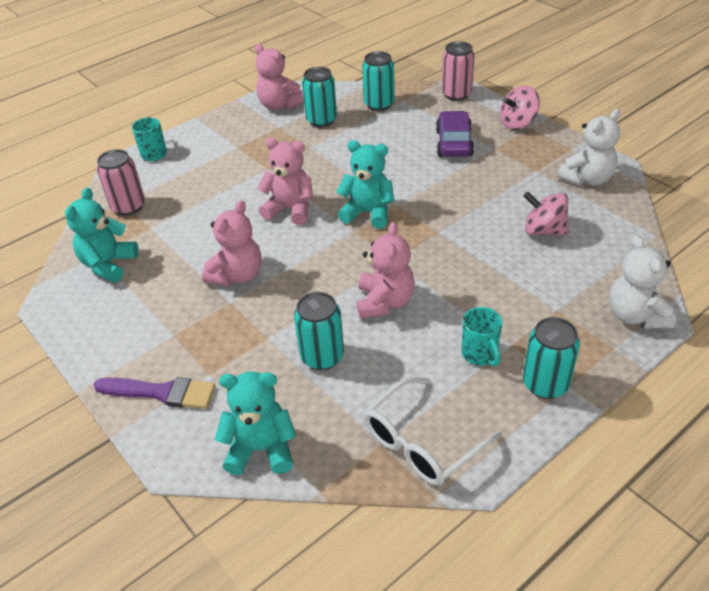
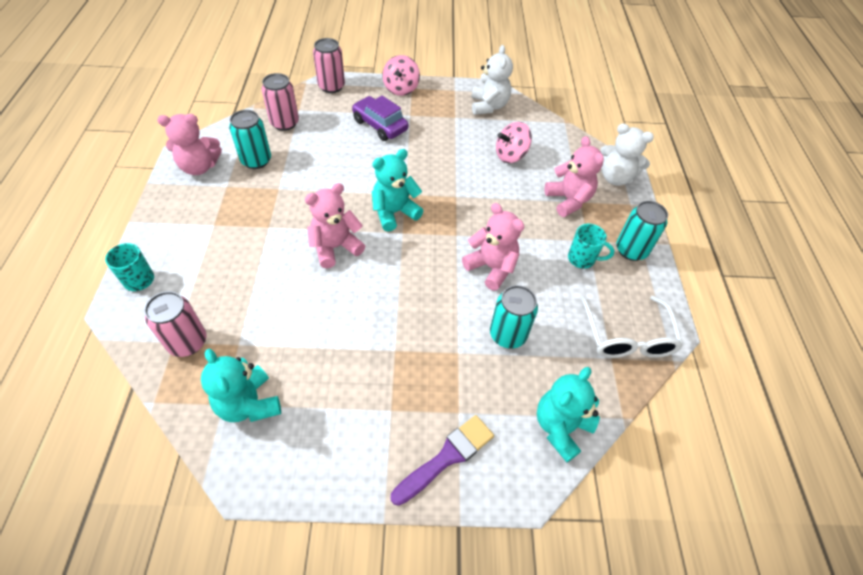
camera: 55 degrees left, 10 degrees up
pink teddy bear [202,201,261,286] -> pink teddy bear moved to [544,136,604,217]
turquoise can [362,51,395,111] -> pink can [261,73,299,131]

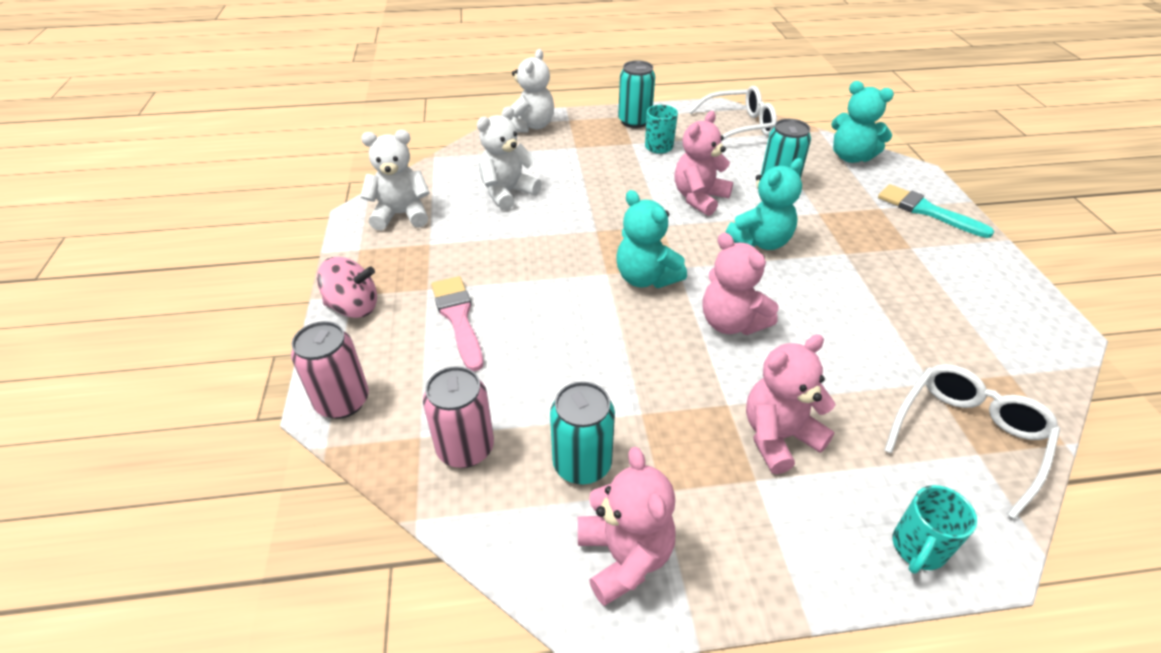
camera: 95 degrees left, 10 degrees down
pink can [144,291,206,357] -> white glasses [884,364,1060,519]
turquoise teddy bear [201,349,281,422] -> turquoise teddy bear moved to [725,158,803,250]
purple car [352,96,408,141] -> pink brush [431,276,483,371]
purple brush [391,415,494,506] -> turquoise brush [878,184,994,238]
pink spinning top [496,122,532,163] -> white teddy bear [477,106,542,210]
pink teddy bear [544,136,604,217] -> pink teddy bear moved to [746,334,836,474]

